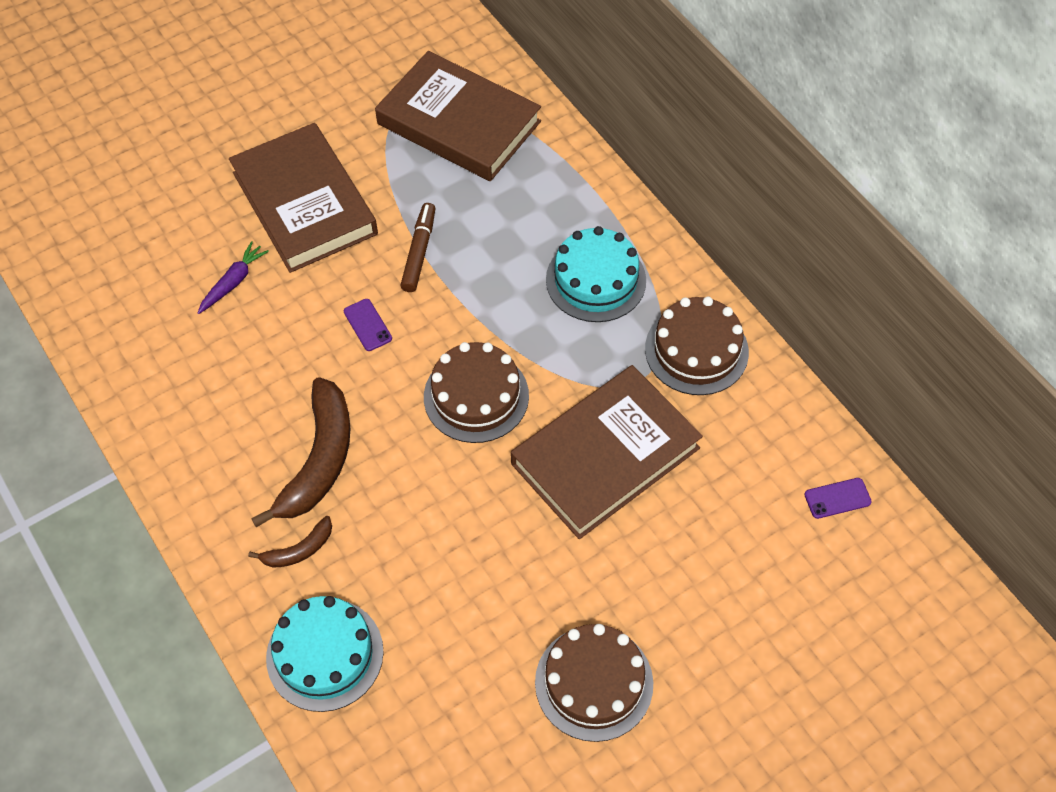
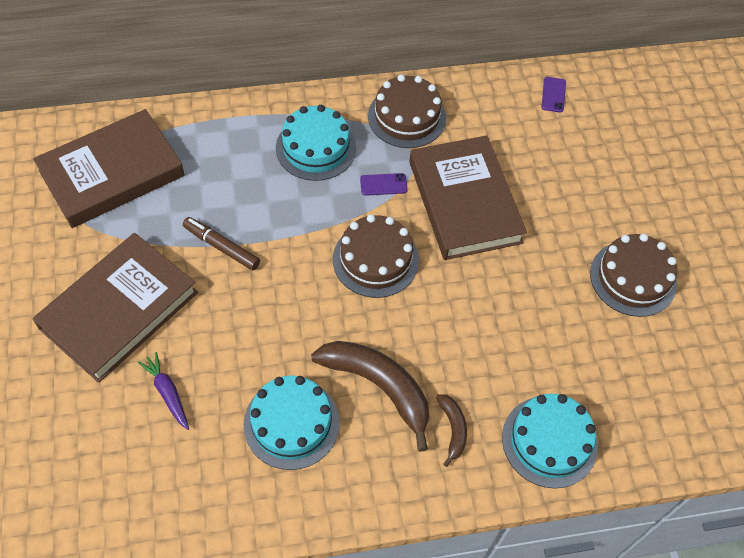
camera: 70 degrees left, 0 degrees up
brown book [229,123,378,273] -> brown book turned 45 degrees counterclockwise [32,233,198,383]
purple phone [344,299,392,351] -> purple phone moved to [360,173,408,196]
none -> turquoise cake [244,375,340,470]

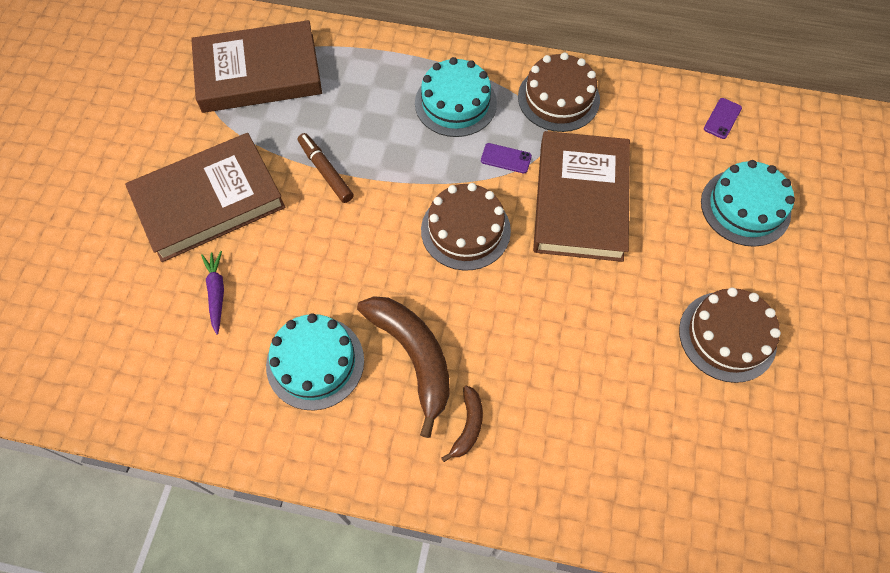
camera: 25 degrees right, 5 degrees up
turquoise cake [502,394,598,488] -> turquoise cake moved to [701,160,795,247]

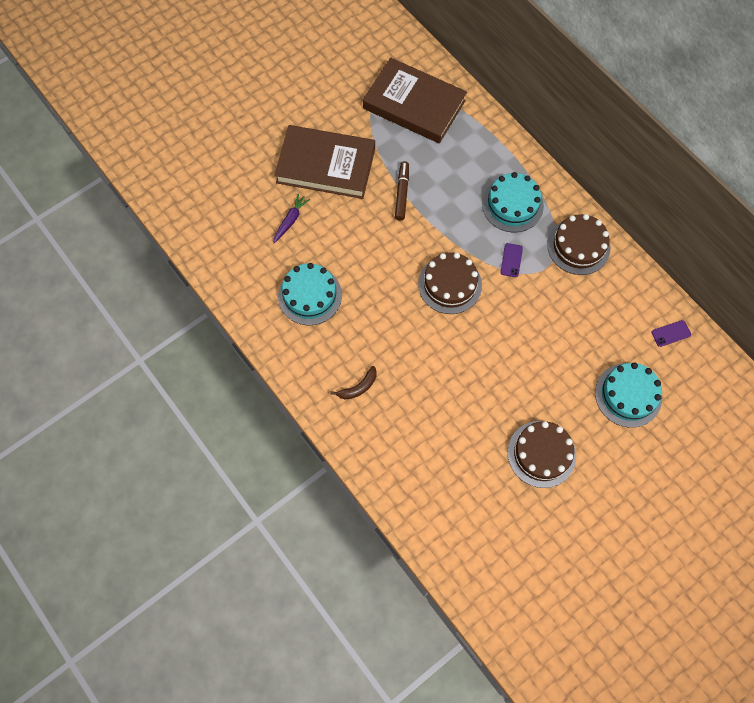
camera: 40 degrees right, 5 degrees up
brown banana [357,296,450,438] -> none
purple phone [481,143,532,173] -> purple phone turned 45 degrees clockwise [500,243,523,277]
brown book [533,131,630,262] -> none

